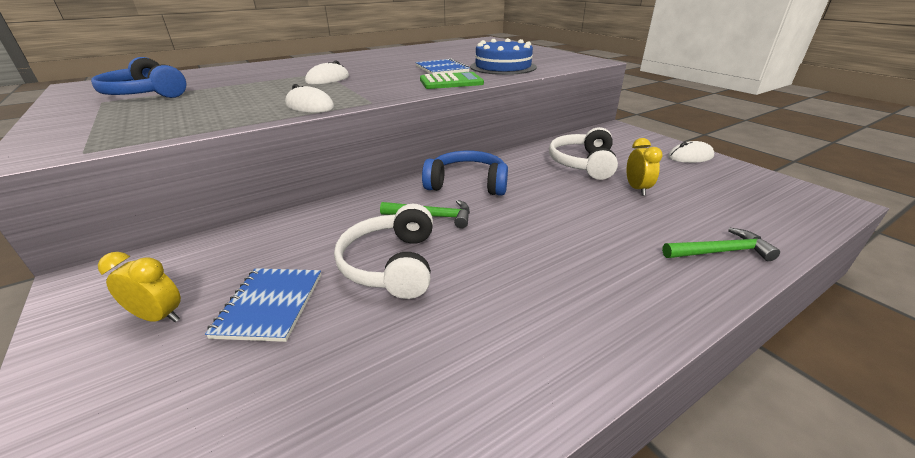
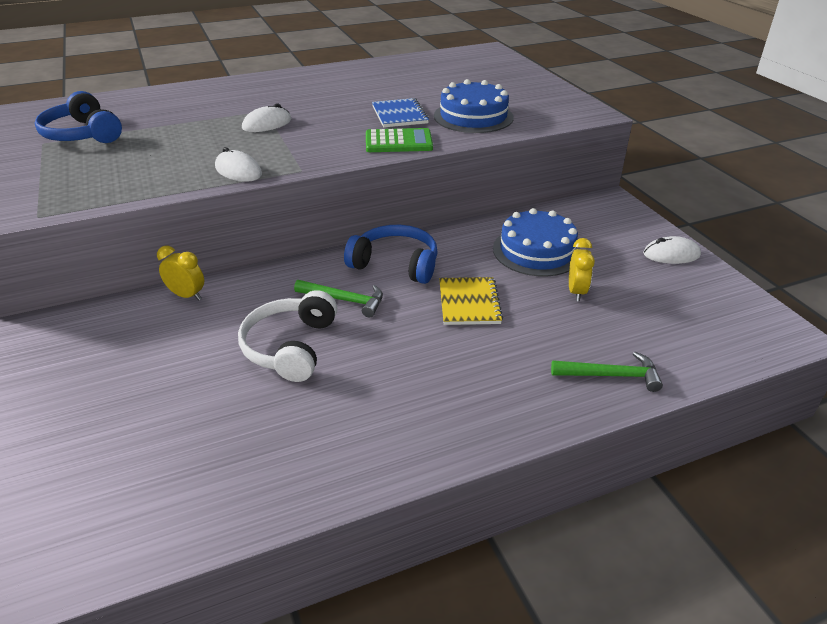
camera: 10 degrees right, 5 degrees up
yellow clock [98,252,181,322] -> yellow clock moved to [157,246,204,300]
blue notebook [205,268,321,342] -> none
white headphones [549,127,618,180] -> blue cake [493,208,580,277]
none -> yellow notebook [439,277,503,325]

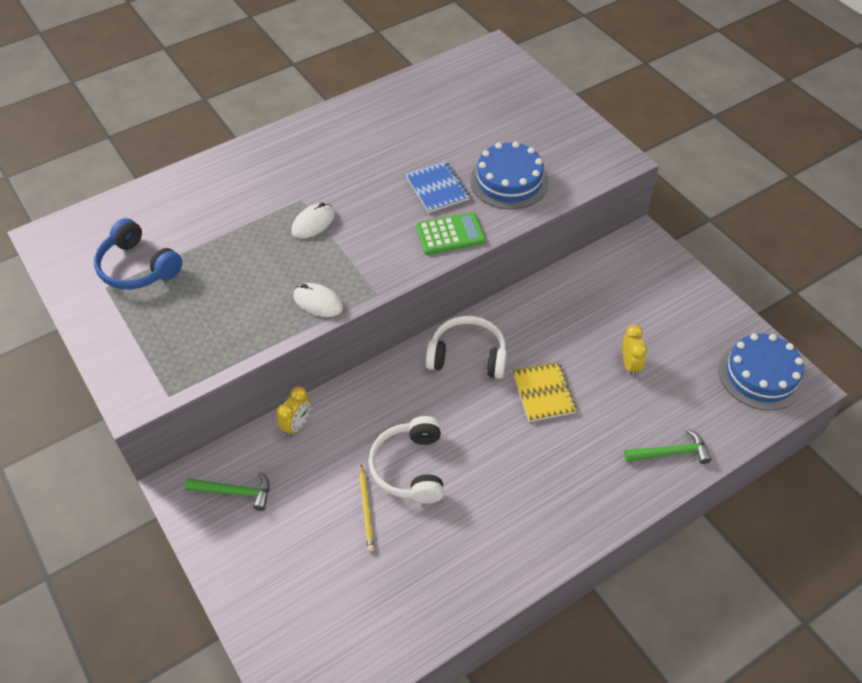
camera: 10 degrees left, 15 degrees up
yellow clock [157,246,204,300] -> yellow clock turned 105 degrees clockwise [277,386,311,437]
green hammer [294,280,383,318] -> green hammer moved to [185,472,270,511]
blue headphones [344,225,438,284] -> white headphones [425,316,507,379]
blue cake [493,208,580,277] -> blue cake moved to [719,333,804,410]
white mouse [643,236,701,264] -> none
none -> yellow pencil [359,464,374,551]

